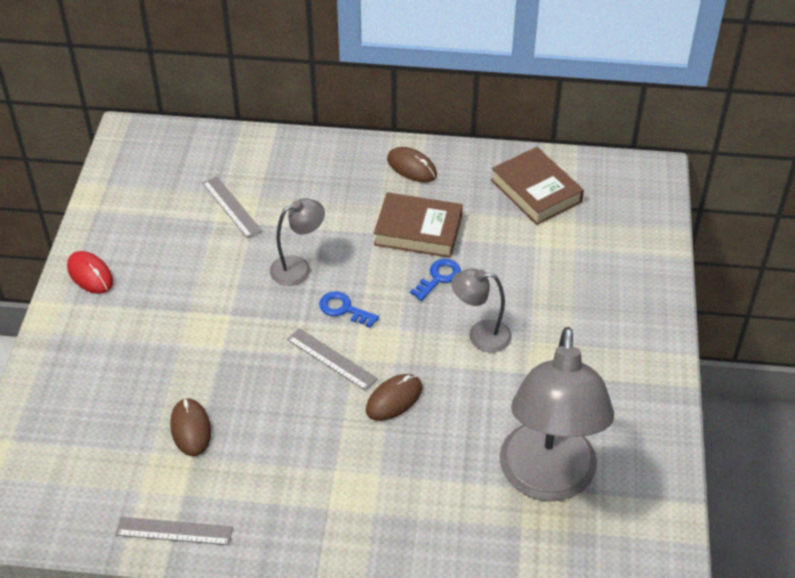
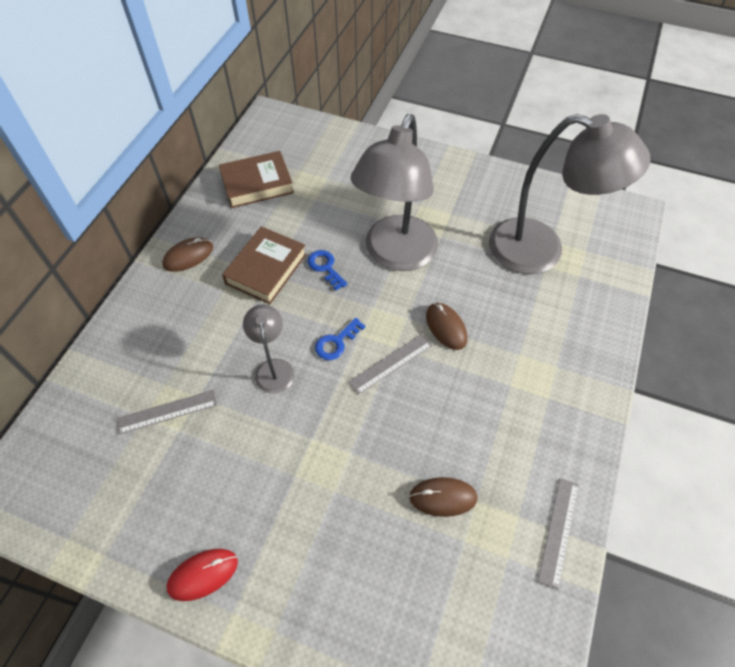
camera: 75 degrees left, 10 degrees up
grey lamp [451,268,512,352] -> grey lamp [351,114,438,271], size x2.11

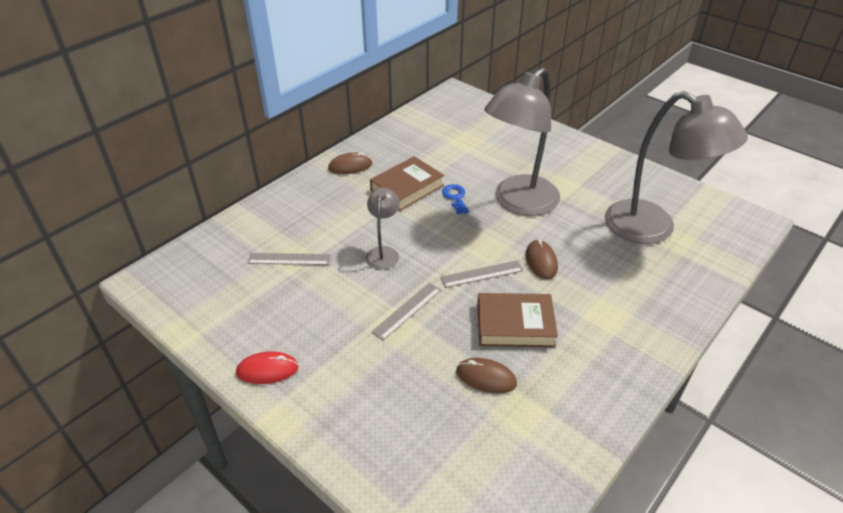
camera: 20 degrees right, 15 degrees down
brown book [219,151,294,208] -> brown book moved to [477,293,558,348]
blue key [315,318,365,360] -> none
grey ruler [537,478,579,589] -> grey ruler moved to [371,283,441,341]

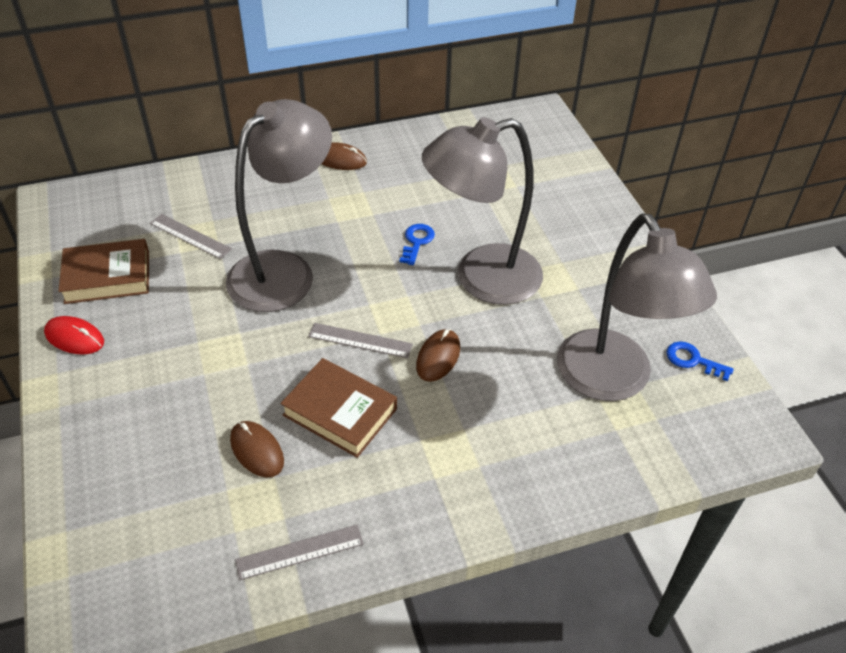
camera: 30 degrees right, 5 degrees up
grey lamp [365,188,400,270] -> grey lamp [226,99,332,312], size x2.11
brown book [370,156,444,211] -> brown book moved to [59,239,149,304]
grey ruler [371,283,441,341] -> grey ruler moved to [235,524,364,580]
none -> blue key [667,341,734,381]

